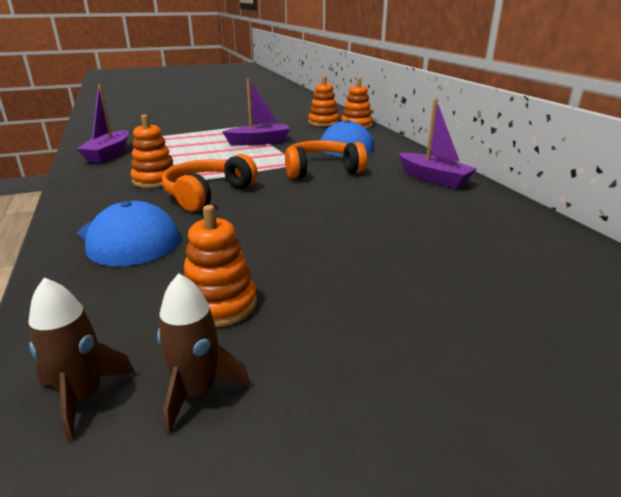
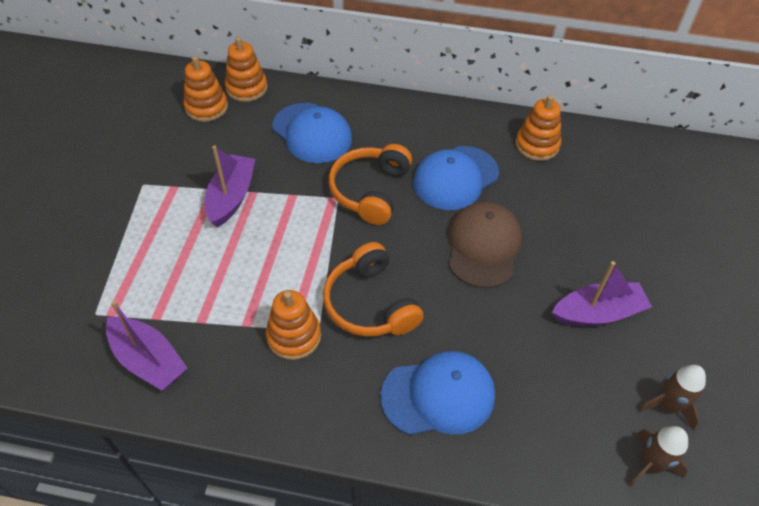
camera: 60 degrees left, 25 degrees up
orange stacking toy [183,205,257,327] -> orange stacking toy moved to [515,95,561,161]
purple boat [399,99,477,188] -> purple boat moved to [552,261,652,326]
none -> blue cap [413,146,499,210]
none -> brown cap [448,202,522,288]

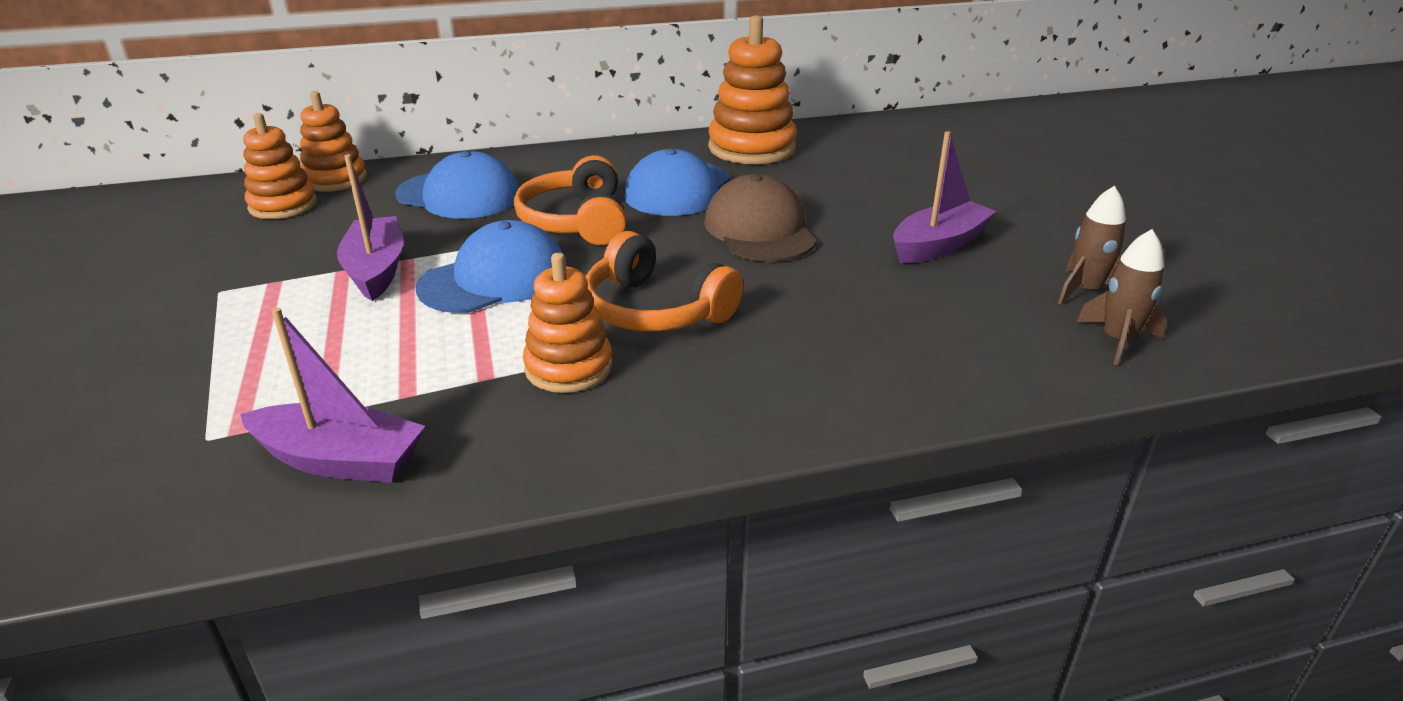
camera: 25 degrees left, 20 degrees down
blue cap [380,351,495,435] -> blue cap moved to [416,220,563,313]
orange stacking toy [515,95,561,161] -> orange stacking toy [708,15,797,164], size x1.55

